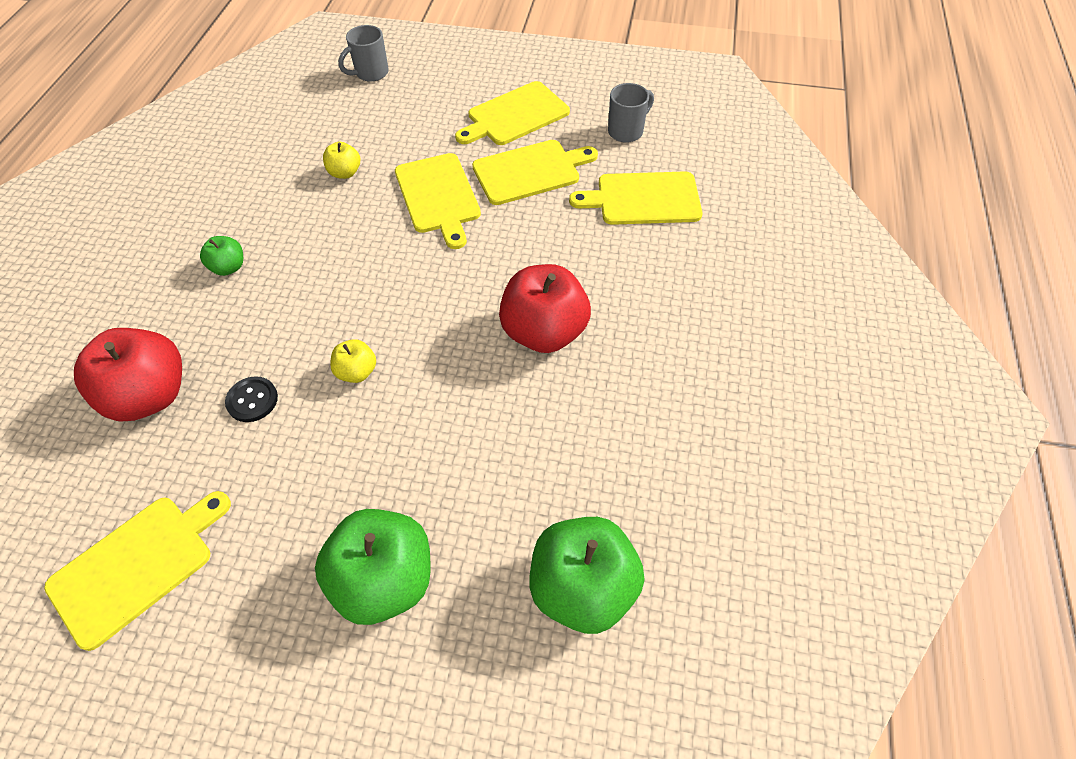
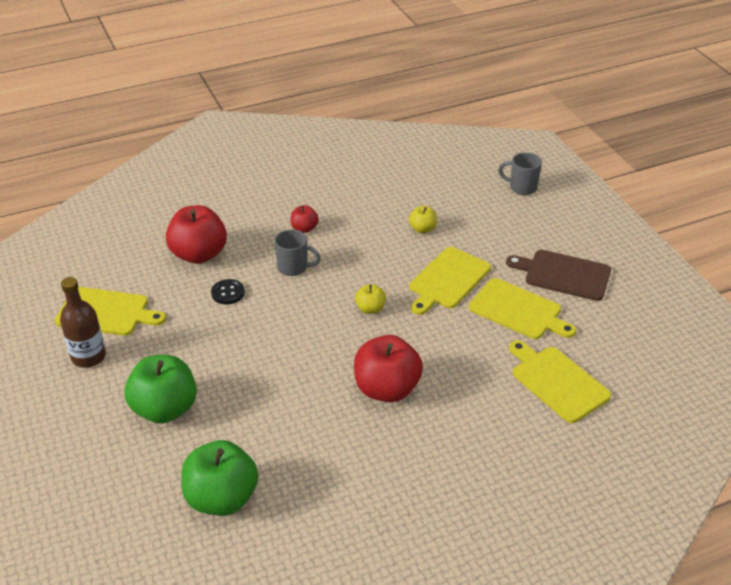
camera: 55 degrees right, 15 degrees down
green apple [200,236,243,276] -> red apple [290,205,319,233]
yellow apple [330,339,376,383] -> yellow apple moved to [355,284,386,314]
yellow cutting board [455,81,570,145] -> brown cutting board [506,250,611,301]
grey mug [608,83,654,143] -> grey mug moved to [274,229,321,276]
none -> brown bottle [60,277,106,368]

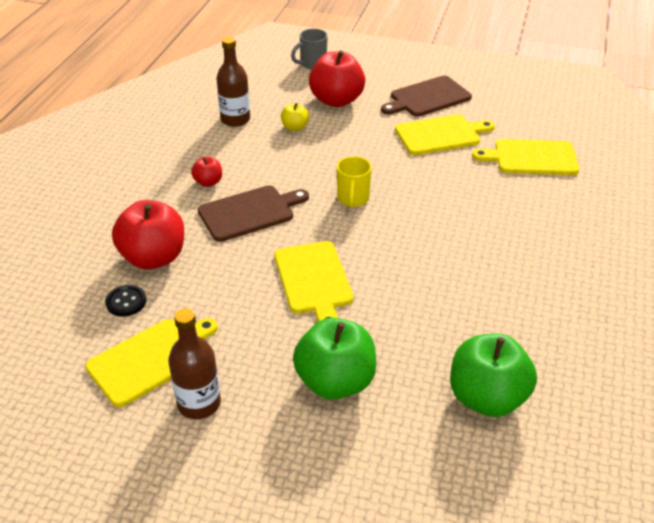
camera: 50 degrees left, 0 degrees up
black button [211,279,245,304] -> black button moved to [105,285,146,317]
grey mug [274,229,321,276] -> brown cutting board [198,185,309,242]
red apple [354,335,423,402] -> red apple moved to [309,50,365,107]
yellow apple [355,284,386,314] -> yellow mug [337,156,372,207]
yellow cutting board [409,247,491,315] -> yellow cutting board moved to [274,241,354,322]
none -> brown bottle [216,37,250,127]

